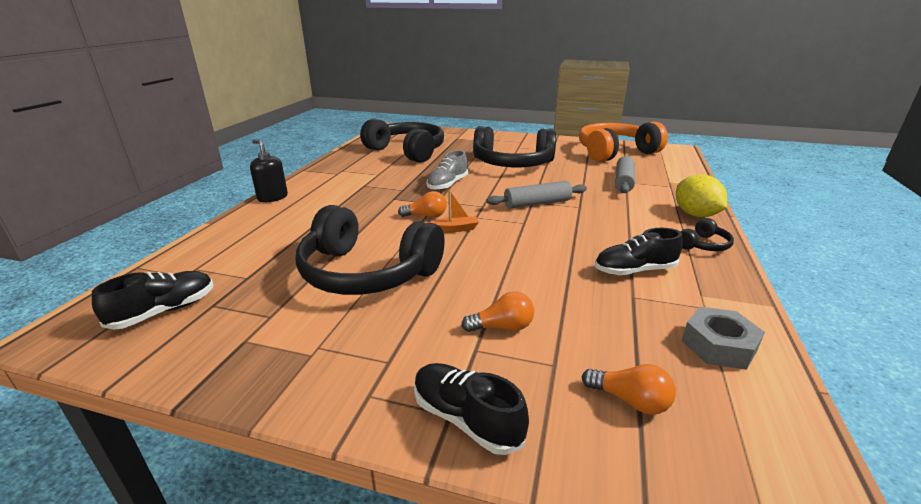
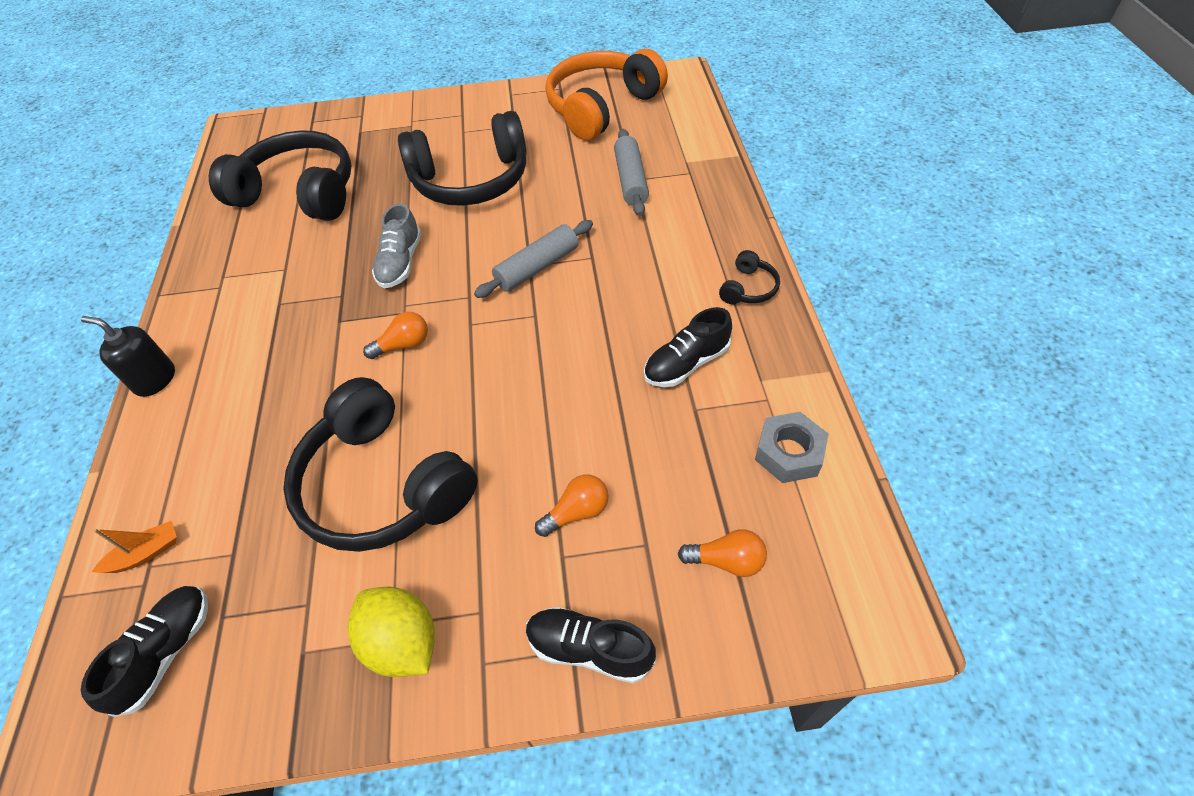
camera: 20 degrees left, 25 degrees up
black headphones [296,205,445,295] -> black headphones turned 45 degrees clockwise [283,377,478,552]
orange boat [429,190,479,232] -> orange boat moved to [92,521,177,573]
yellow lemon [676,175,727,217] -> yellow lemon moved to [348,587,435,677]

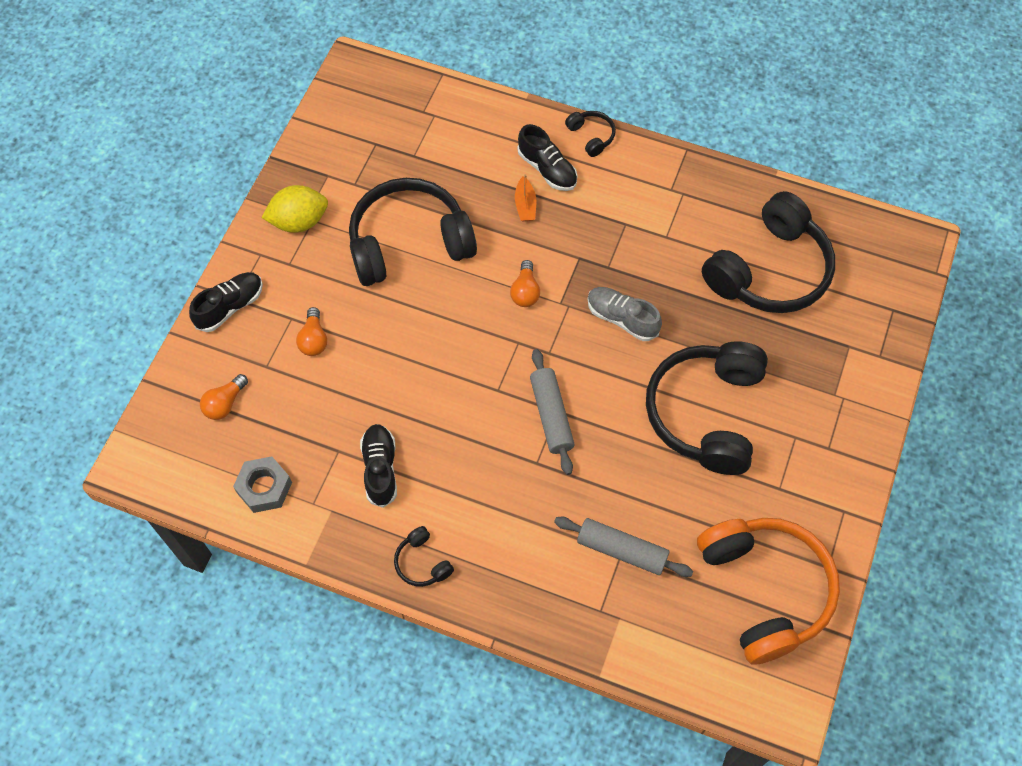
camera: 115 degrees right, 10 degrees up
black soap dispenser [81,316,175,397] -> black headphones [565,111,616,157]
black shoe [81,586,208,717] -> black shoe moved to [517,124,578,191]
orange boat [92,521,177,573] -> orange boat moved to [515,174,536,221]

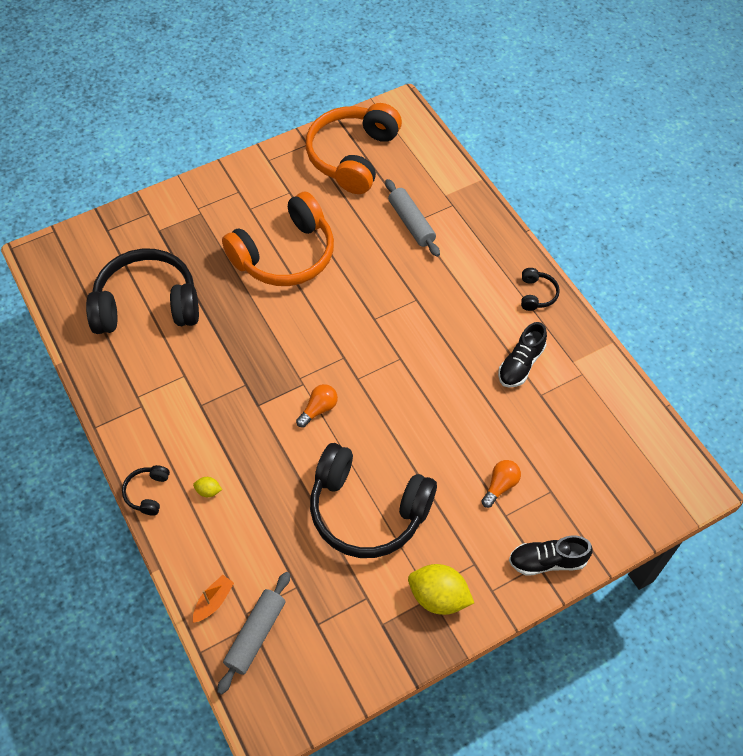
camera: 140 degrees left, 5 degrees down
orange light bulb [200,374,248,420] -> none
grey nut [233,456,292,513] -> none
orange boat [515,174,536,221] -> orange boat moved to [193,575,234,623]
black shoe [517,124,578,191] -> yellow lemon [193,477,222,497]
grey rolling pin [530,349,575,475] -> grey rolling pin moved to [217,572,290,695]
grey shoe [587,287,662,341] -> none
black headphones [646,341,768,475] -> orange headphones [222,192,334,286]

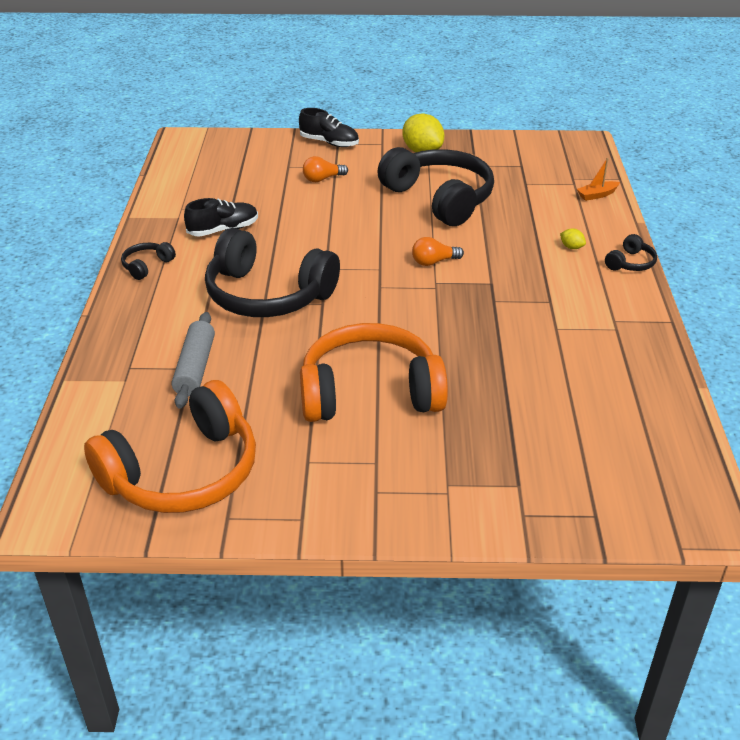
camera: 150 degrees left, 20 degrees down
black headphones [86,249,199,334] -> black headphones moved to [205,228,340,317]
grey rolling pin [217,572,290,695] -> none

